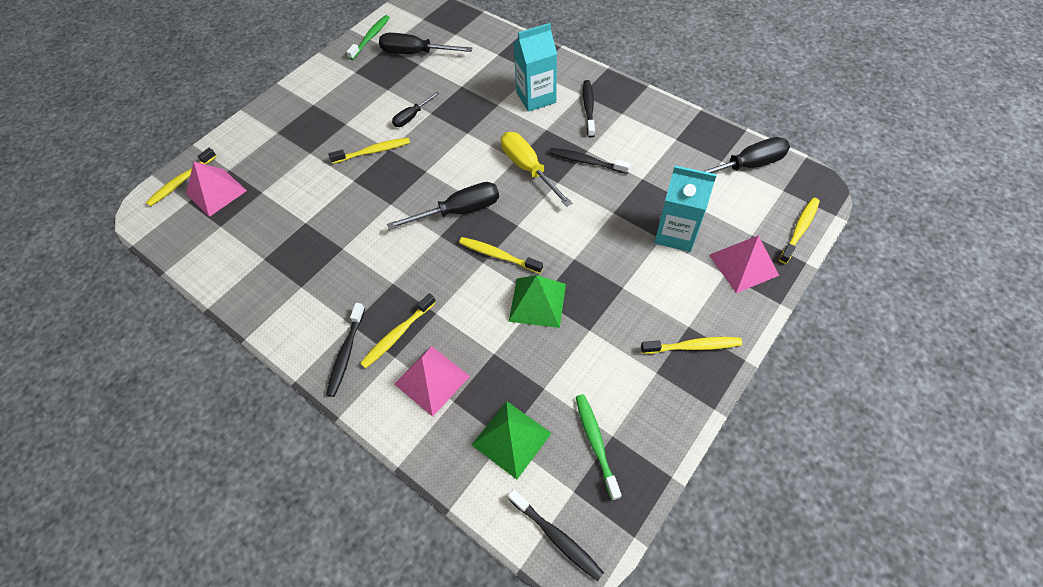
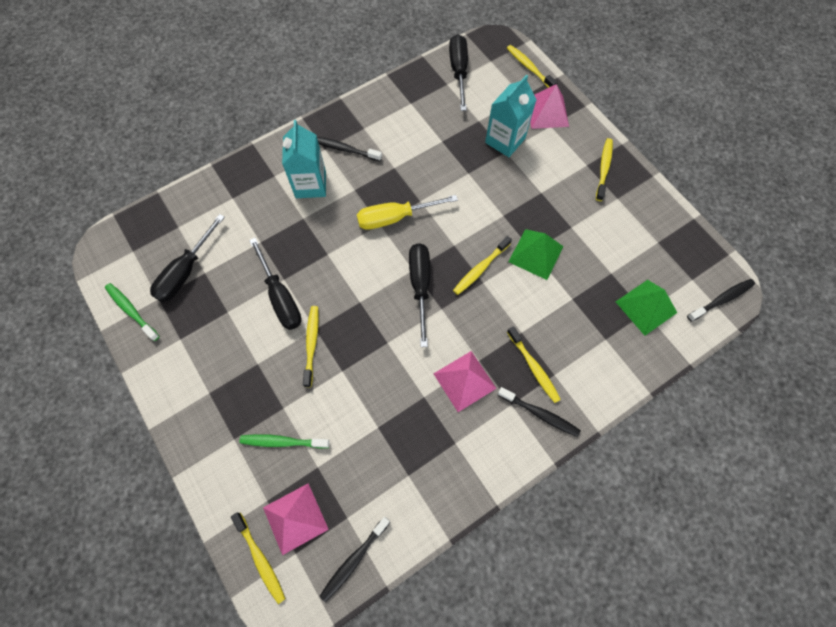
camera: 75 degrees left, 10 degrees up
black screwdriver [392,92,440,127] -> black screwdriver [249,238,302,330], size x1.71
pink pyramid [394,346,470,417] -> pink pyramid moved to [433,351,497,412]
black toothbrush [549,148,631,174] -> black toothbrush moved to [320,517,390,602]
green toothbrush [576,394,622,501] -> green toothbrush moved to [239,434,330,449]

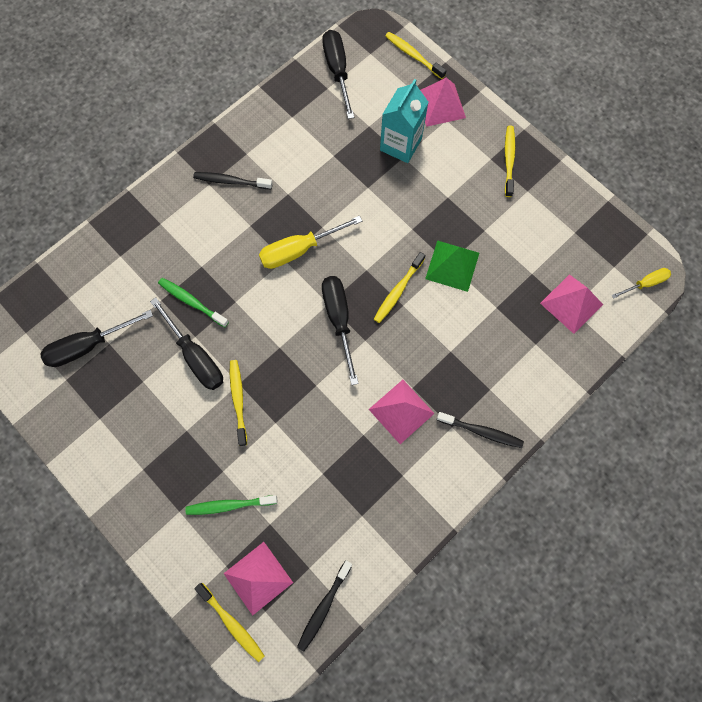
camera: 10 degrees left, 5 degrees up
green toothbrush [105,283,160,341] -> green toothbrush moved to [158,278,229,328]
black screwdriver [150,214,225,302] -> black screwdriver turned 45 degrees clockwise [41,310,153,367]
turquoise carton [282,120,326,198] -> none
yellow toothbrush [507,326,561,403] -> none
green pyramid [616,280,677,336] -> pink pyramid [540,274,603,334]
black toothbrush [687,279,755,322] -> yellow screwdriver [612,268,671,299]

